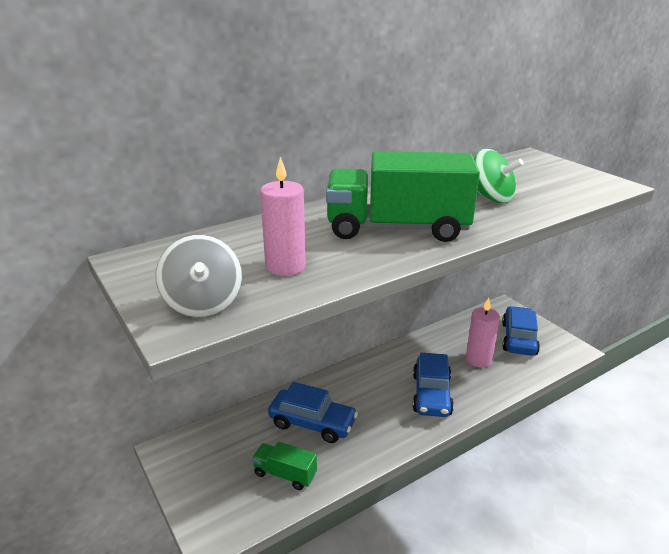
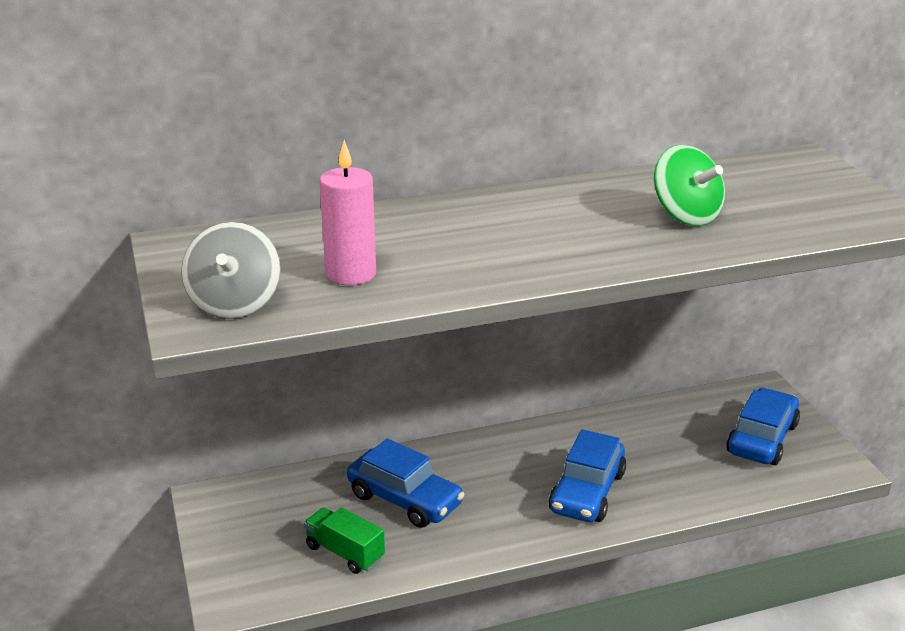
camera: 15 degrees right, 0 degrees up
green truck [326,151,480,242] -> none
pink candle [466,298,500,367] -> none

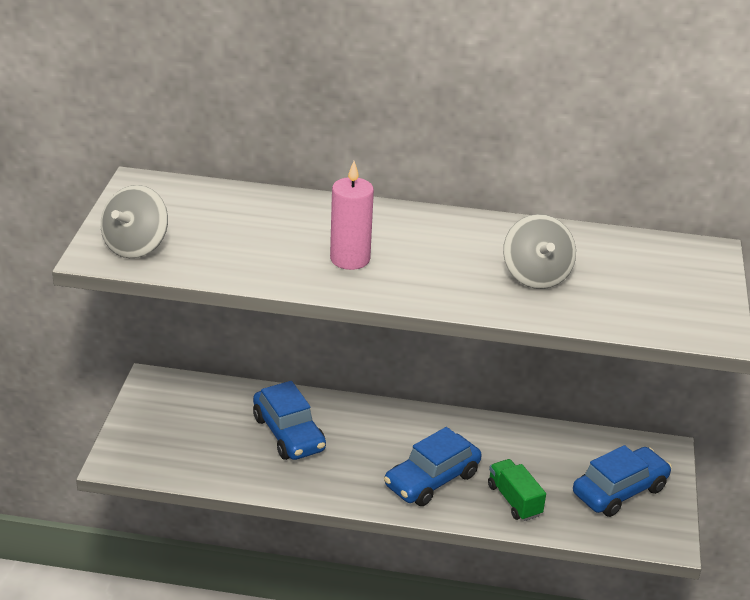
camera: 25 degrees right, 5 degrees up
green truck [304,507,385,574] -> green truck moved to [488,459,546,521]
pink candle [319,140,376,285] -> pink candle moved to [330,161,374,270]
green spinning top [654,145,725,226] -> grey spinning top [503,214,576,289]

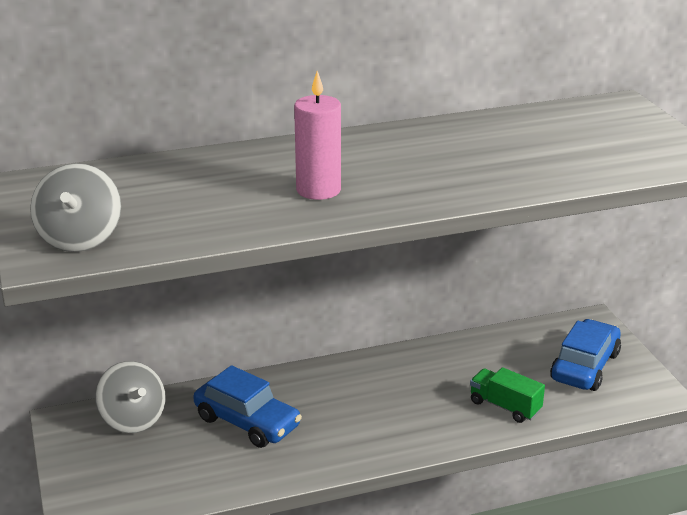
camera: 25 degrees left, 5 degrees down
blue car [384,427,482,506] -> none
grey spinning top [503,214,576,289] -> grey spinning top moved to [95,361,166,433]

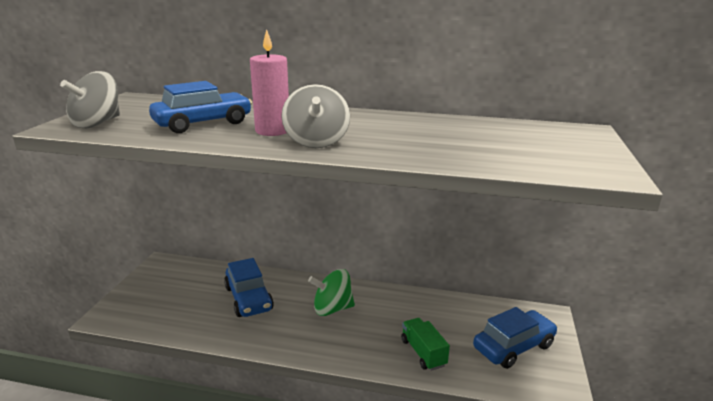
camera: 30 degrees right, 5 degrees down
grey spinning top [95,361,166,433] -> grey spinning top moved to [281,84,350,148]
none -> blue car [149,81,252,133]
none -> green spinning top [308,269,355,316]

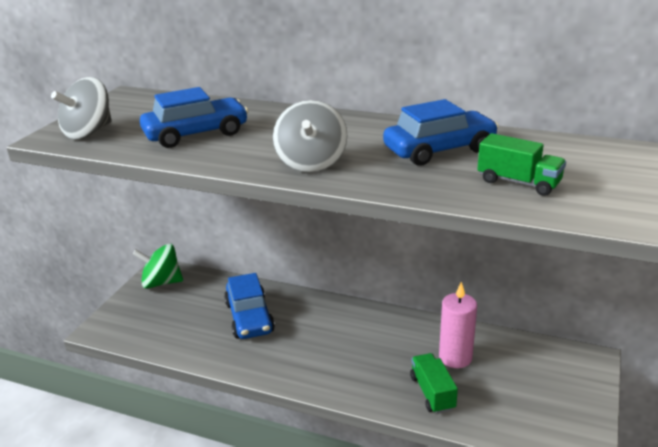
camera: 10 degrees right, 5 degrees up
pink candle [250,29,289,136] -> pink candle moved to [439,282,477,368]
green spinning top [308,269,355,316] -> green spinning top moved to [133,244,183,289]
blue car [473,307,558,369] -> blue car moved to [383,99,499,166]
none -> green truck [477,133,566,196]

